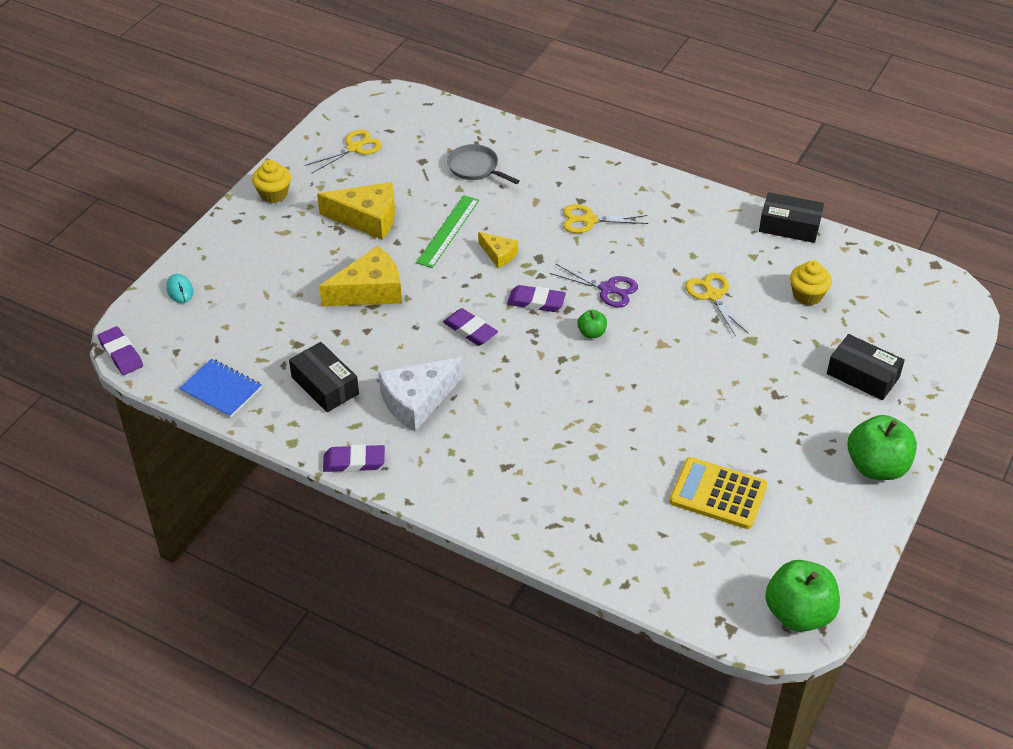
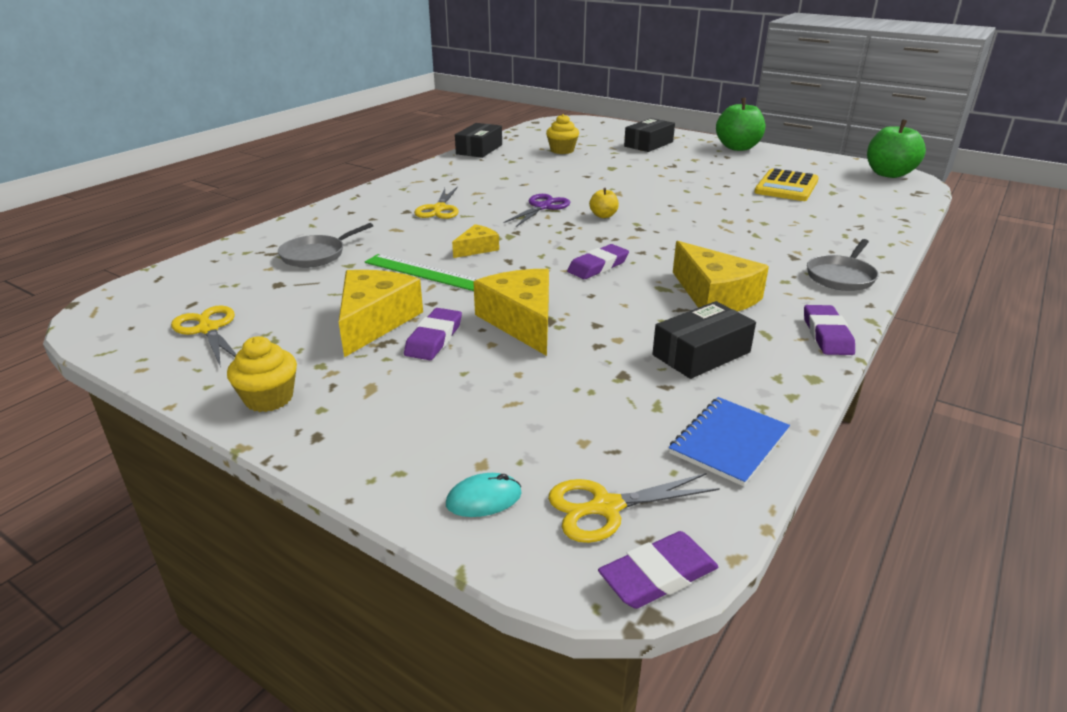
camera: 85 degrees left, 15 degrees down
white cheese [379,357,463,431] -> yellow cheese [673,241,769,311]
purple eraser [507,285,566,312] -> purple eraser moved to [404,308,462,360]
green apple [577,310,607,338] -> yellow apple [589,188,619,218]
yellow scissors [686,273,748,337] -> yellow scissors moved to [548,473,720,543]
none -> grey pan [807,239,878,291]

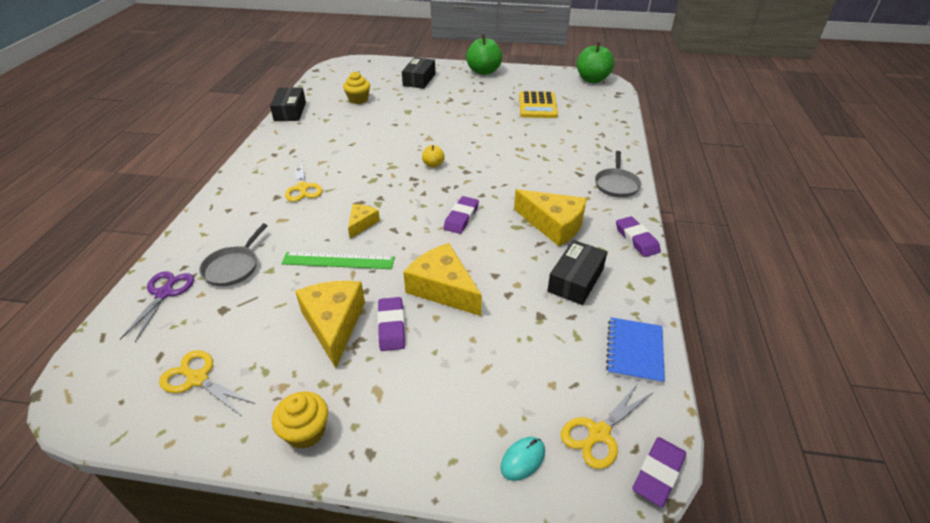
camera: 25 degrees left, 10 degrees up
purple scissors [504,194,570,227] -> purple scissors moved to [120,271,194,342]

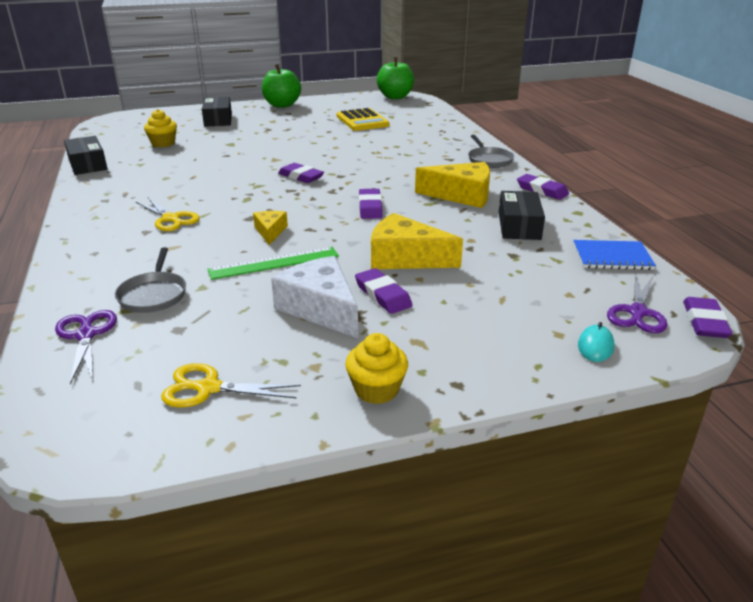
camera: 25 degrees left, 10 degrees down
yellow cheese [295,281,365,368] -> white cheese [271,256,358,338]
yellow apple [422,145,445,167] -> purple eraser [278,163,324,183]
yellow scissors [561,382,653,469] -> purple scissors [607,274,667,333]
blue notebook [606,317,665,384] -> blue notebook turned 75 degrees counterclockwise [573,240,656,270]

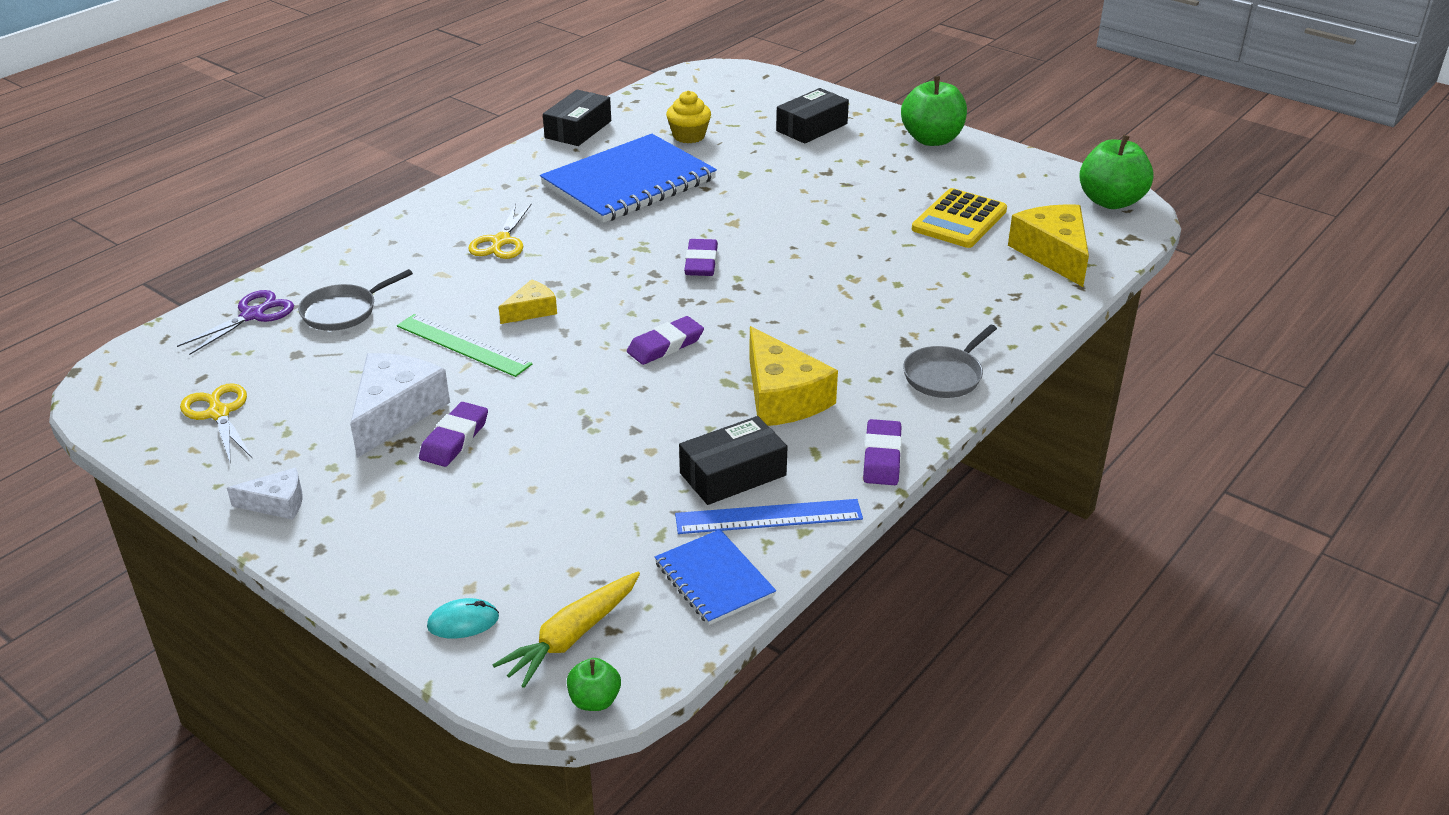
camera: 55 degrees right, 5 degrees up
yellow cupcake [345,333,408,404] -> white cheese [227,468,302,520]
yellow cheese [371,213,463,269] -> yellow cheese moved to [1008,204,1089,287]
purple scissors [607,274,667,333] -> yellow carrot [493,572,640,688]
purple eraser [683,297,732,338] -> green apple [567,658,621,711]
none -> blue notebook [540,134,717,223]
none -> blue ruler [675,499,863,534]

